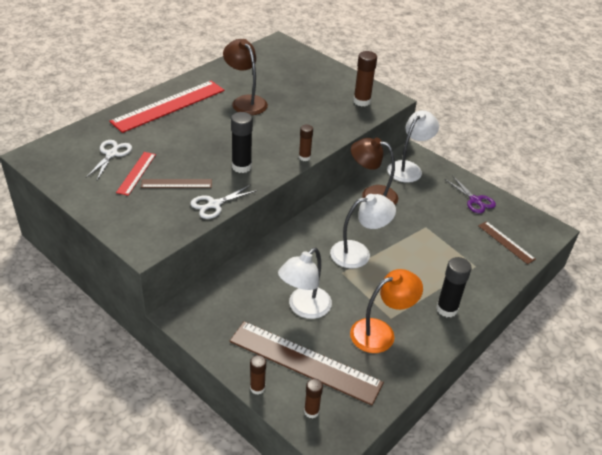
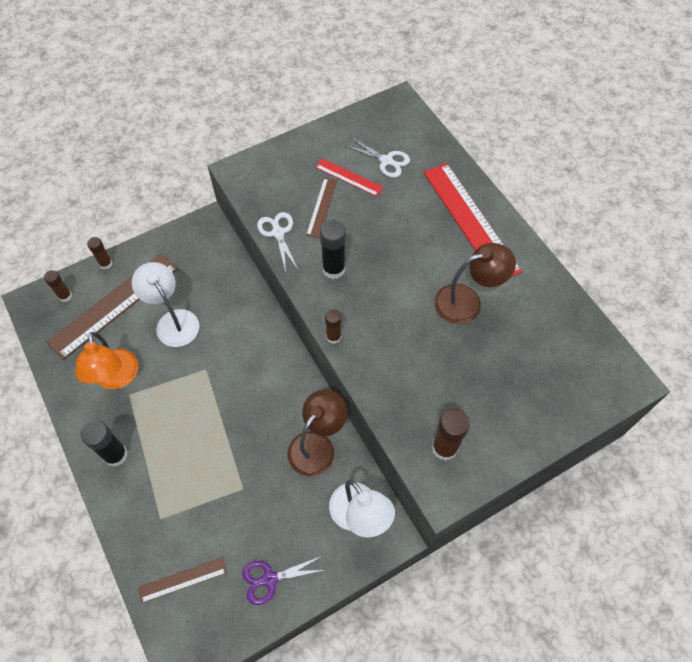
camera: 110 degrees right, 20 degrees up
white lamp [330,194,396,269] -> none

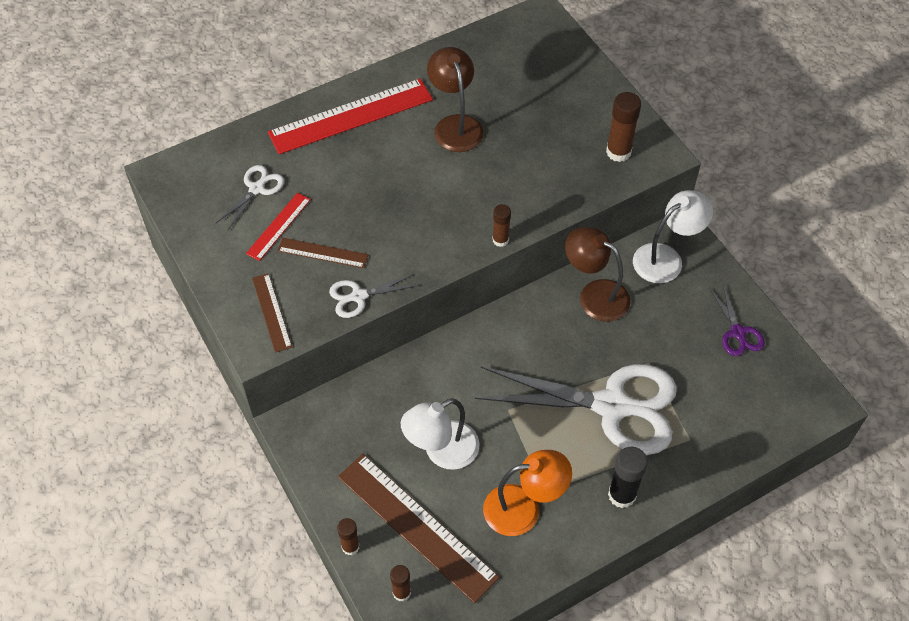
camera: 90 degrees left, 5 degrees down
brown ruler [138,557,227,603] -> brown ruler moved to [252,273,292,353]
black glue stick [320,220,346,279] -> none
none -> white scissors [475,364,677,455]

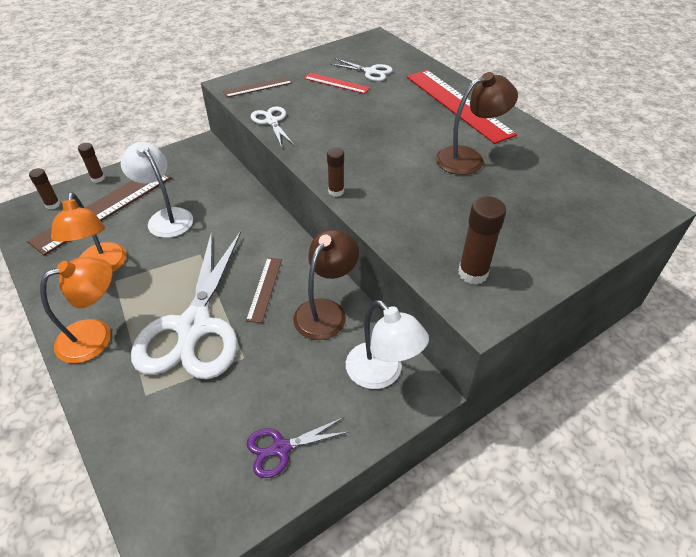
camera: 85 degrees right, 10 degrees down
brown ruler [278,238,368,268] -> brown ruler moved to [246,257,282,323]
black glue stick [608,447,648,508] -> orange lamp [40,257,112,363]

